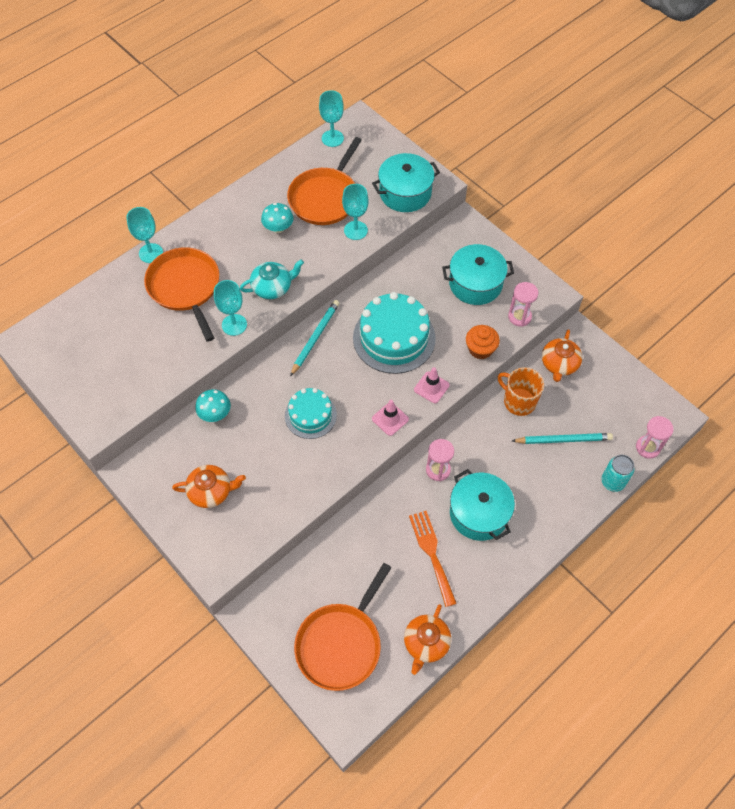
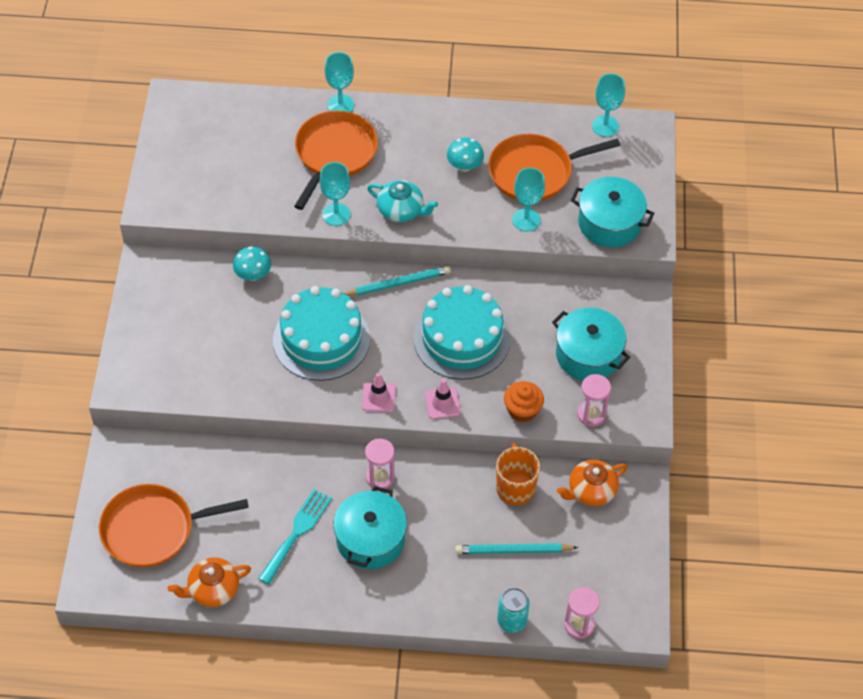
camera: 45 degrees right, 5 degrees down
orange teapot [172,465,246,508] -> none
turquoise cake [285,388,337,439] -> turquoise cake [273,286,370,381], size x1.66
orange fork [409,511,457,607] -> turquoise fork [258,489,332,585]
turquoise pencil [512,433,613,444] -> turquoise pencil turned 135 degrees clockwise [455,543,578,554]

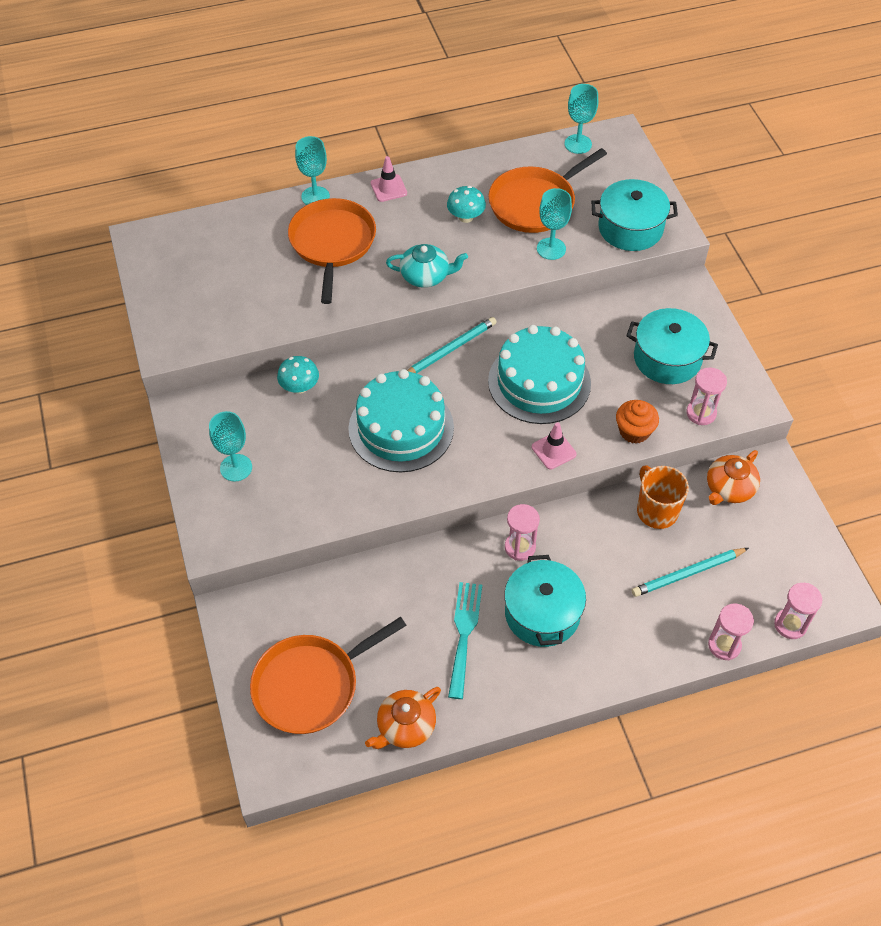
camera: 20 degrees left, 0 degrees up
turquoise goblet [319,162,351,226] -> turquoise goblet moved to [209,411,252,481]
pink traffic cone [362,373,396,412] -> pink traffic cone moved to [371,156,407,202]
turquoise can [497,588,530,633] -> pink hourglass [708,604,754,660]

